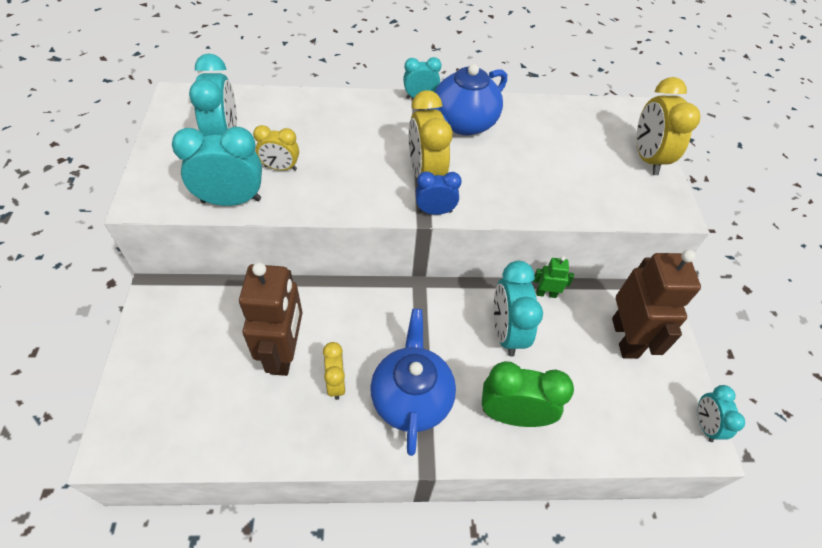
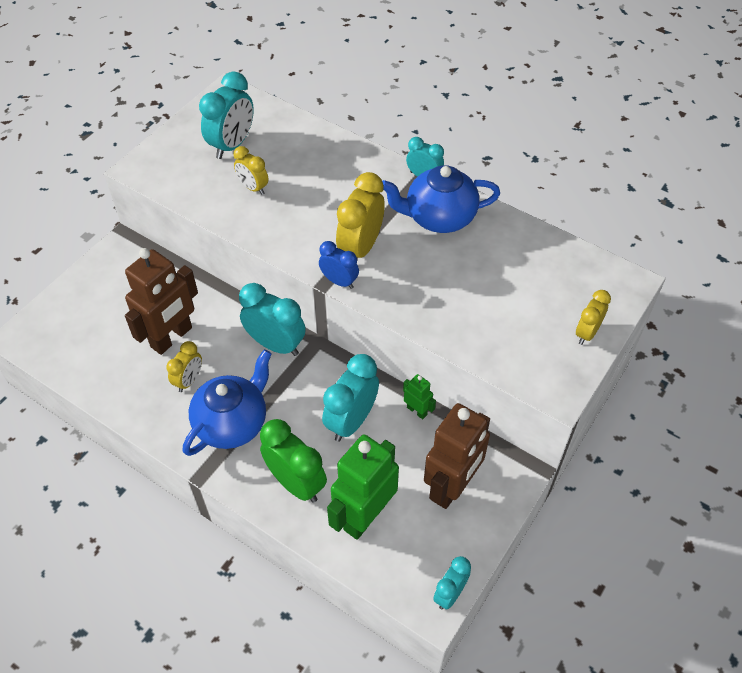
camera: 40 degrees right, 0 degrees up
turquoise clock [172,127,262,206] -> turquoise clock moved to [239,283,306,356]
yellow clock [637,77,701,175] -> yellow clock [576,290,611,345], size x0.59
none -> green robot [327,434,399,540]

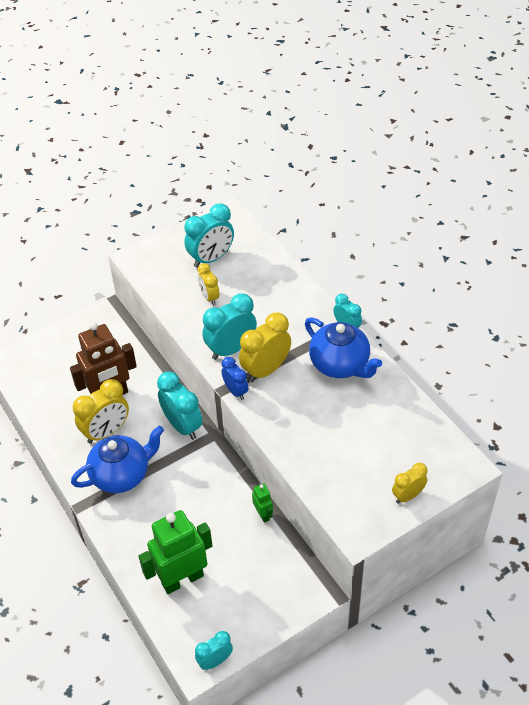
camera: 25 degrees right, 5 degrees down
yellow clock [166,341,202,392] -> yellow clock [73,379,129,444], size x1.69
green clock [260,419,327,503] -> none
turquoise clock [322,354,379,442] -> turquoise clock moved to [202,293,257,360]
blue teapot [382,165,500,233] -> blue teapot turned 150 degrees counterclockwise [305,317,382,378]
brown robot [424,403,490,509] -> none

